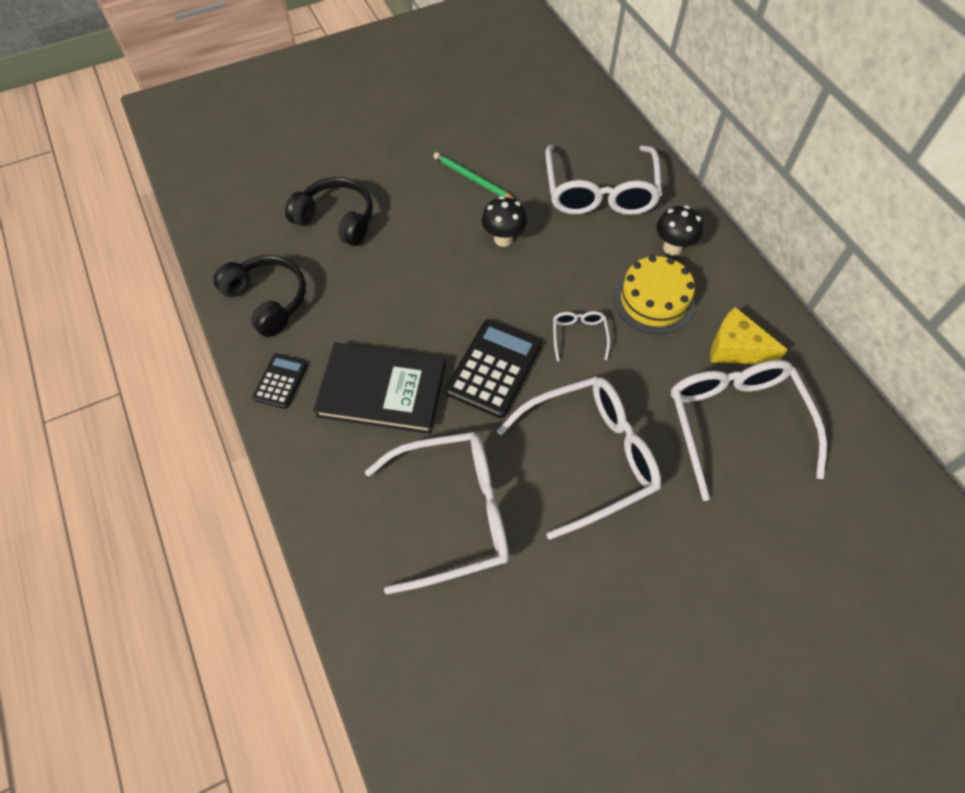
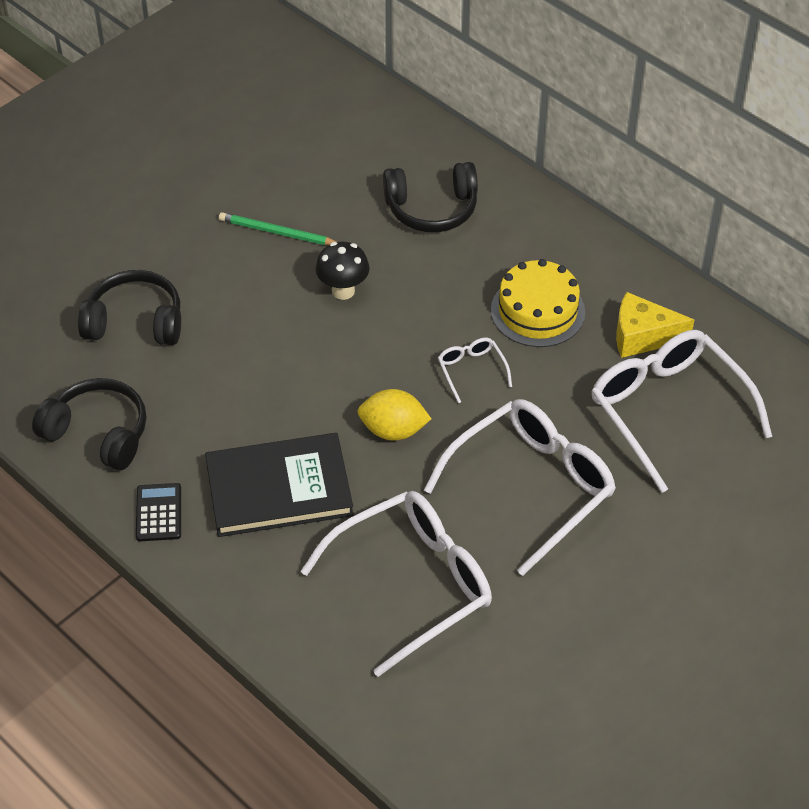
camera: 20 degrees left, 10 degrees down
black calculator [445,319,542,418] -> yellow lemon [358,389,431,441]
white glasses [545,144,662,215] -> black headphones [383,162,478,232]
black mushroom [656,205,703,256] -> none

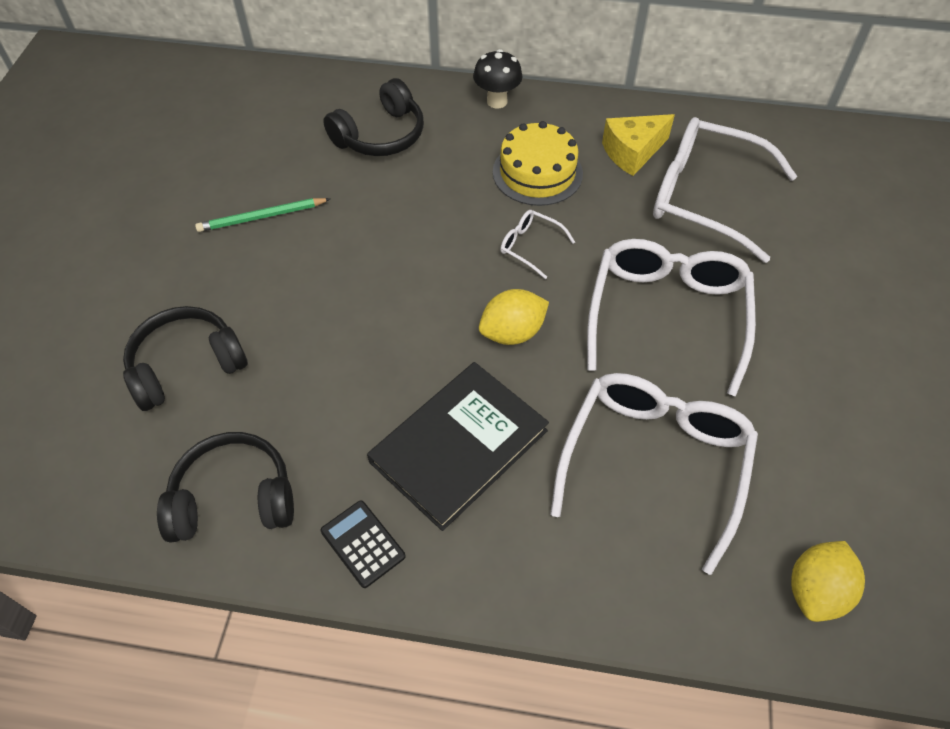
camera: 35 degrees left, 5 degrees up
black mushroom [315,242,370,300] -> black mushroom moved to [473,49,523,108]
none -> yellow lemon [791,541,865,622]

